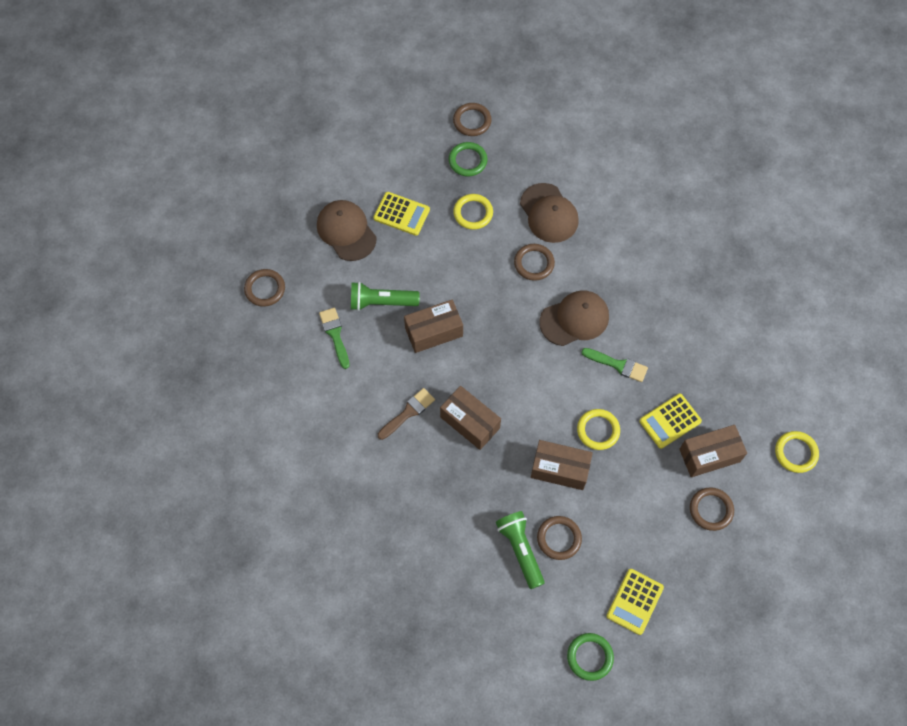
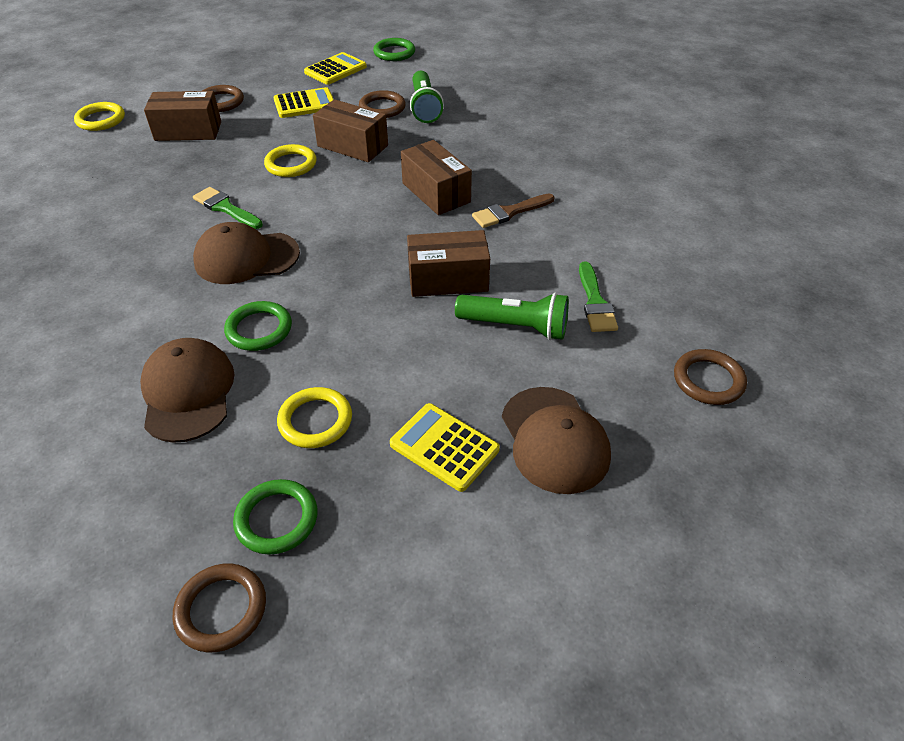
camera: 165 degrees left, 20 degrees down
brown ring [514,244,555,281] -> green ring [224,301,292,351]
yellow calculator [640,394,702,449] -> yellow calculator moved to [273,87,334,118]

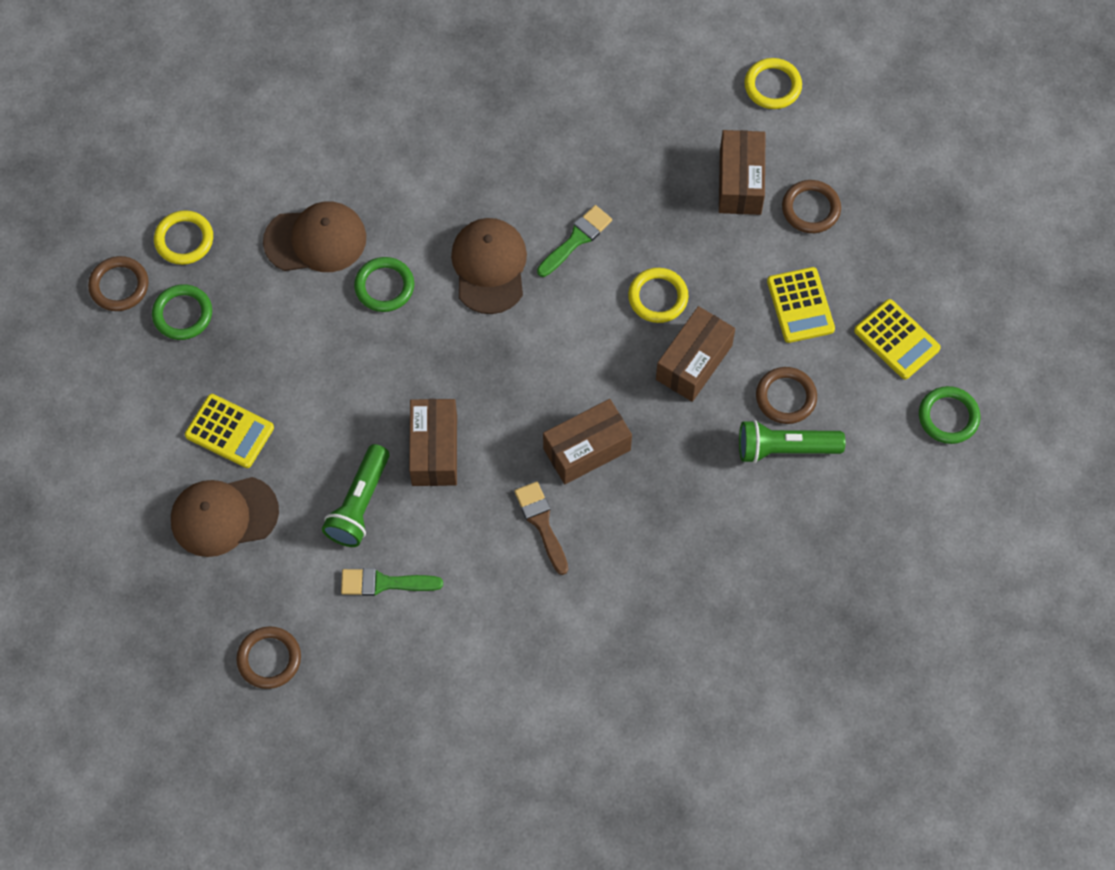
camera: 95 degrees right, 20 degrees up
yellow ring [277,387,352,448] -> yellow ring moved to [154,210,213,265]
yellow calculator [390,403,500,492] -> yellow calculator turned 75 degrees clockwise [185,394,274,468]

